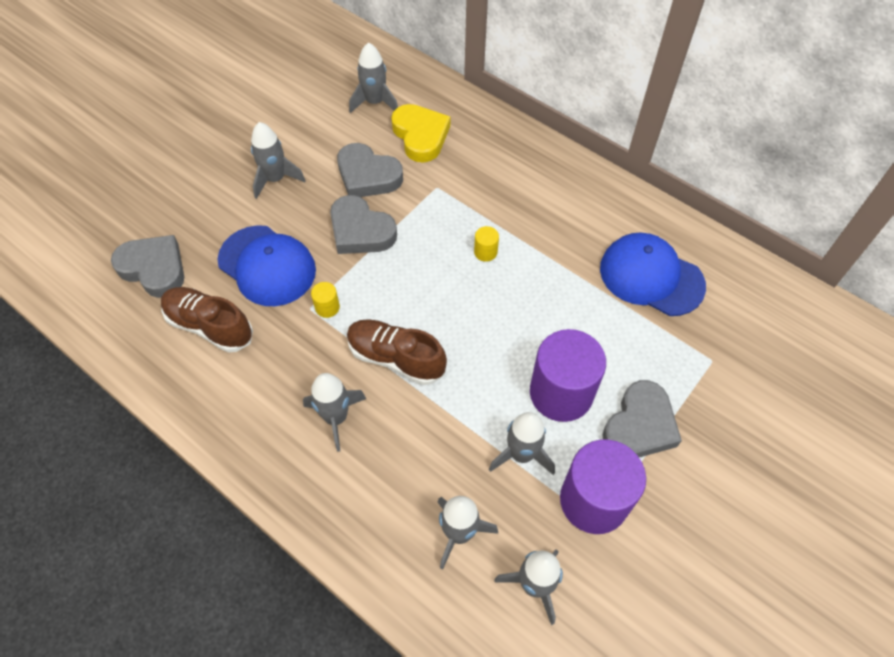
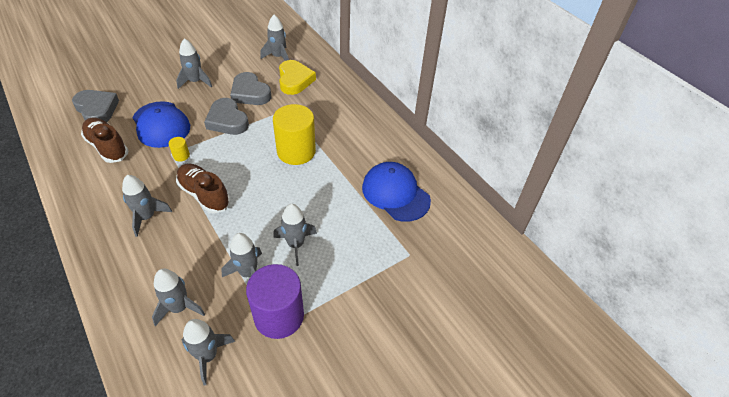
camera: 15 degrees right, 10 degrees down
yellow cylinder [474,226,499,262] -> yellow cylinder [273,104,316,165], size x2.44
purple cylinder [530,329,606,422] -> grey rocket [273,204,317,266]
grey heart [602,380,682,457] -> none

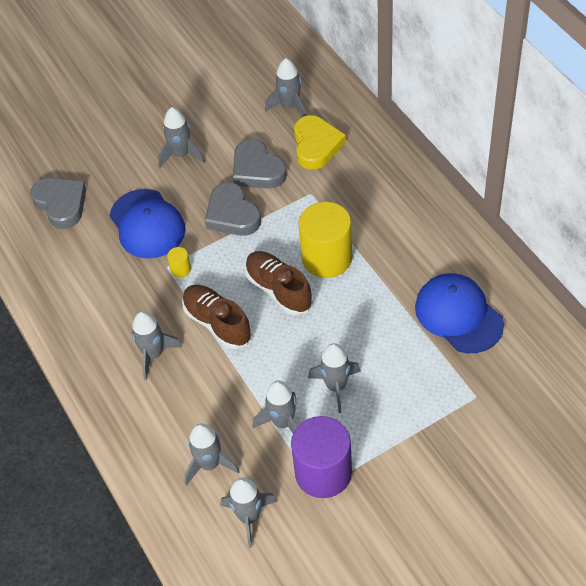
camera: 10 degrees right, 5 degrees up
brown shoe [81,118,129,163] -> brown shoe moved to [245,251,313,315]

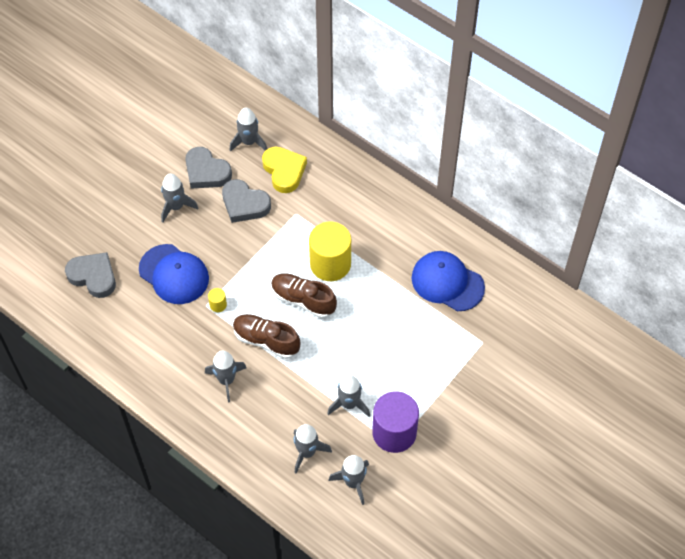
camera: 25 degrees left, 5 degrees up
grey heart [205,182,261,236] -> grey heart moved to [185,147,232,189]
grey rocket [308,343,361,413] -> none

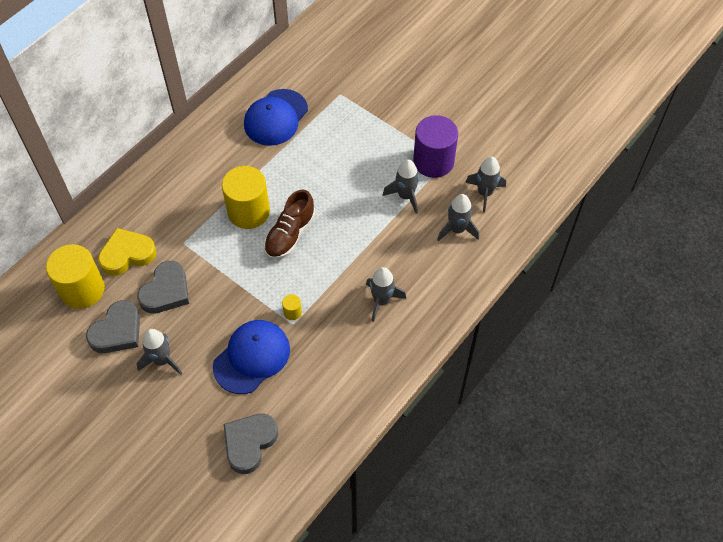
camera: 90 degrees left, 0 degrees up
grey rocket [230,108,267,152] -> yellow cylinder [46,244,105,309]
brown shoe [233,314,300,359] -> none

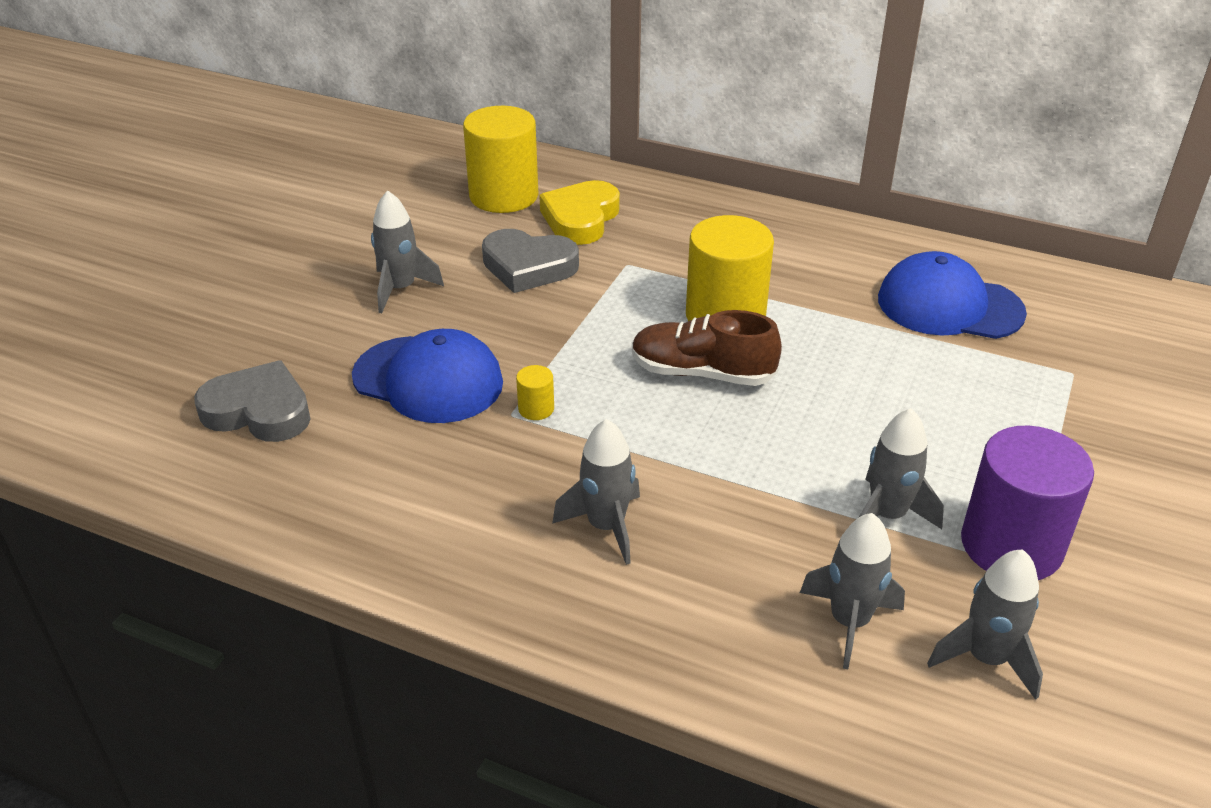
camera: 75 degrees right, 20 degrees down
grey heart [86,300,140,353] -> none
yellow heart [98,228,156,276] -> yellow heart turned 120 degrees counterclockwise [539,180,620,245]

